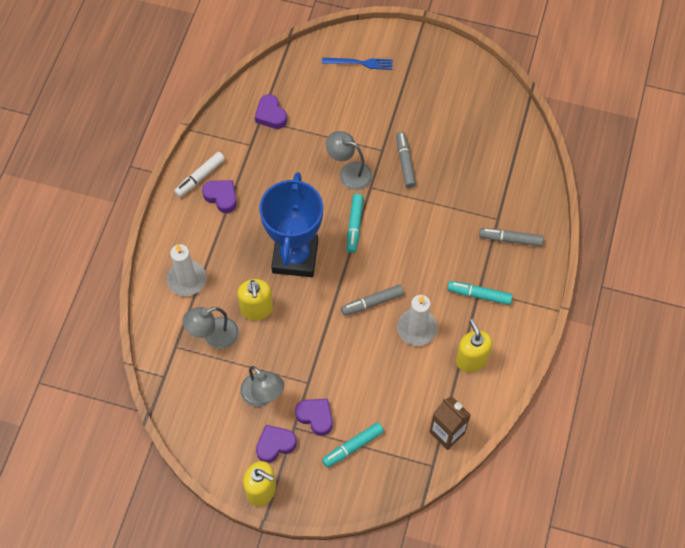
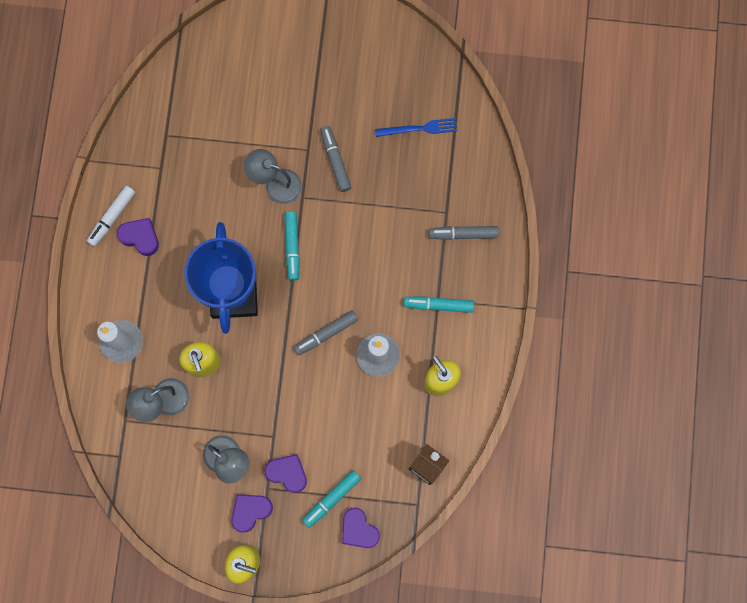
camera: 10 degrees left, 15 degrees up
purple heart [255,94,287,129] -> purple heart moved to [342,508,380,548]
blue fork [322,58,393,70] -> blue fork moved to [375,118,457,137]

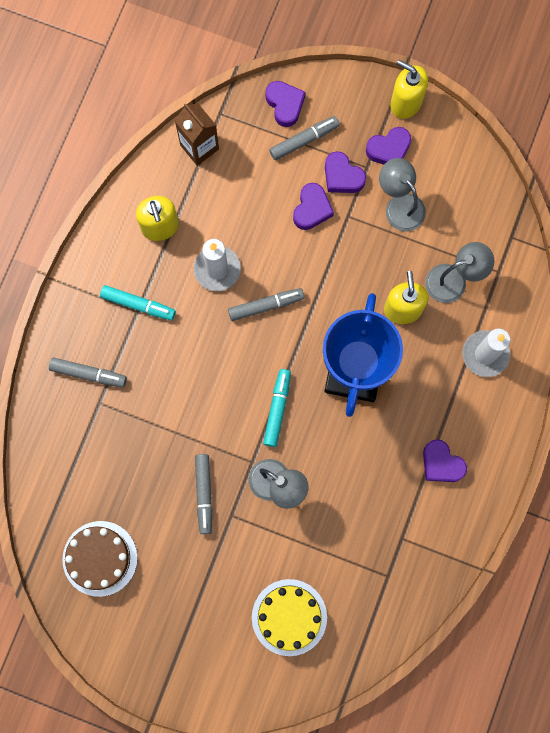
camera: 165 degrees left, 0 degrees up
white marker [87,186,135,247] -> none
turquoise marker [302,470,361,528] -> grey marker [269,116,340,160]
blue fork [375,118,457,137] -> none
none -> brown cake [62,521,137,597]
none -> yellow cake [252,579,327,656]
none -> purple heart [293,183,334,230]

